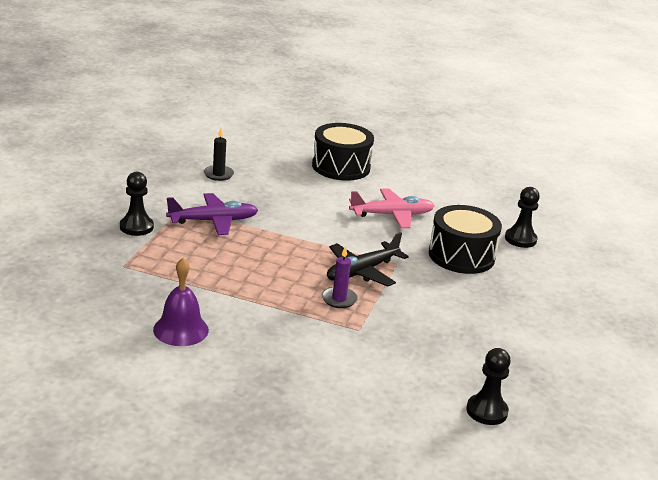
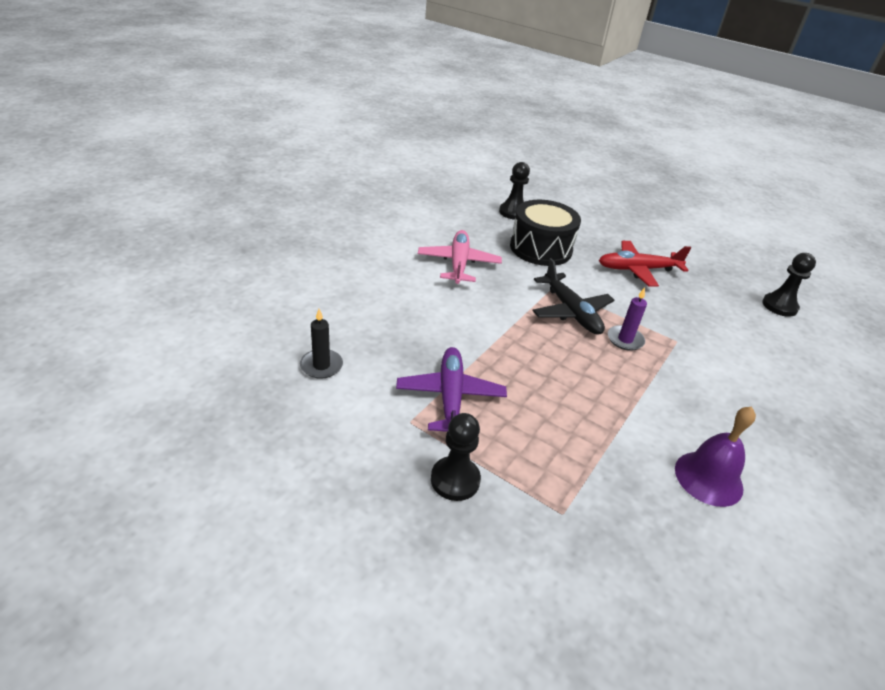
camera: 75 degrees left, 10 degrees up
black drum [312,123,374,181] -> none
none -> red plane [599,241,691,287]

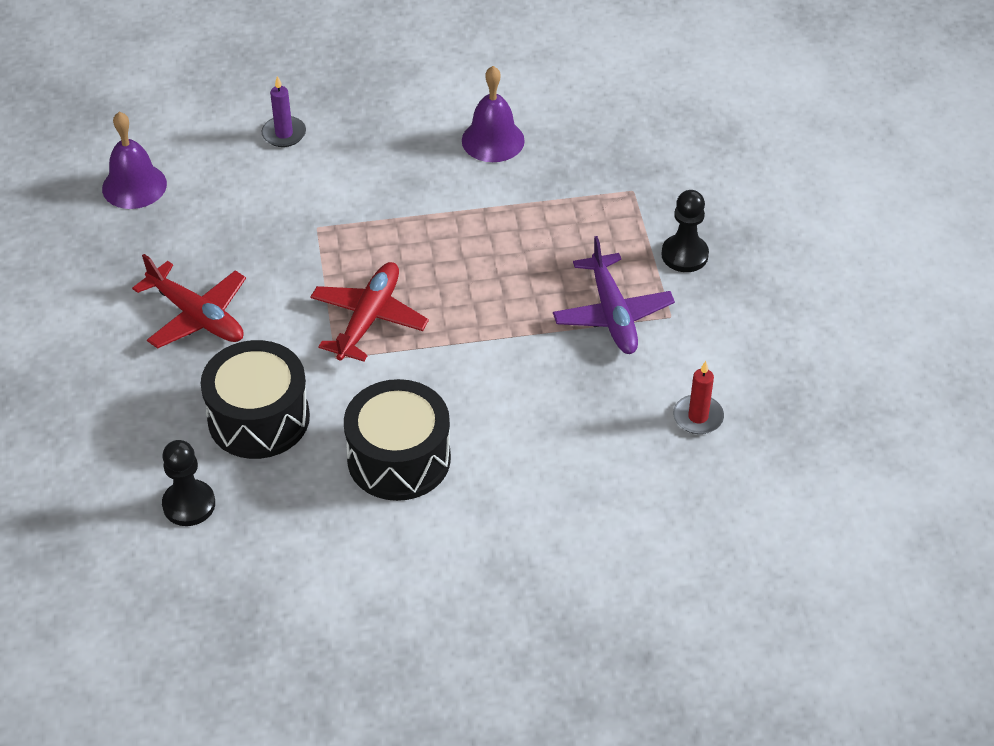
camera: 130 degrees left, 10 degrees up
black candle [300,309,343,379] -> red candle [673,361,724,434]
purple plane [396,347,507,432] -> purple plane turned 60 degrees counterclockwise [553,236,675,354]
pink plane [418,230,502,284] -> black drum [344,379,451,501]
black plane [532,258,614,335] -> red plane [310,262,429,362]
purple candle [608,288,647,351] -> purple candle moved to [262,76,306,147]
black pawn [762,253,816,317] -> purple bell [102,112,167,209]

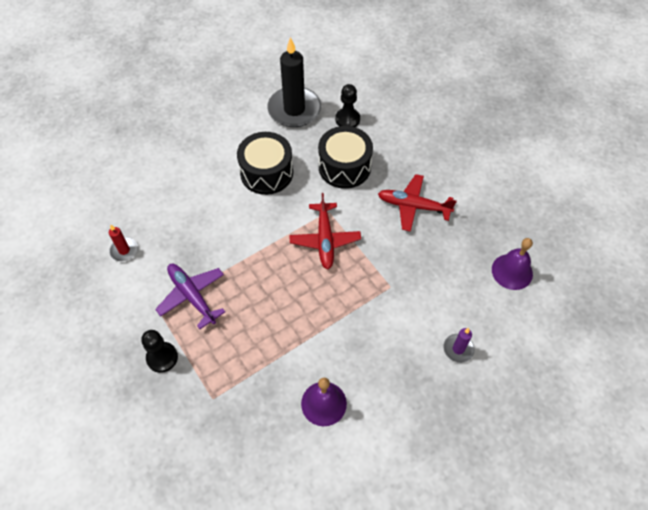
camera: 155 degrees right, 10 degrees up
none -> black candle [267,37,321,127]

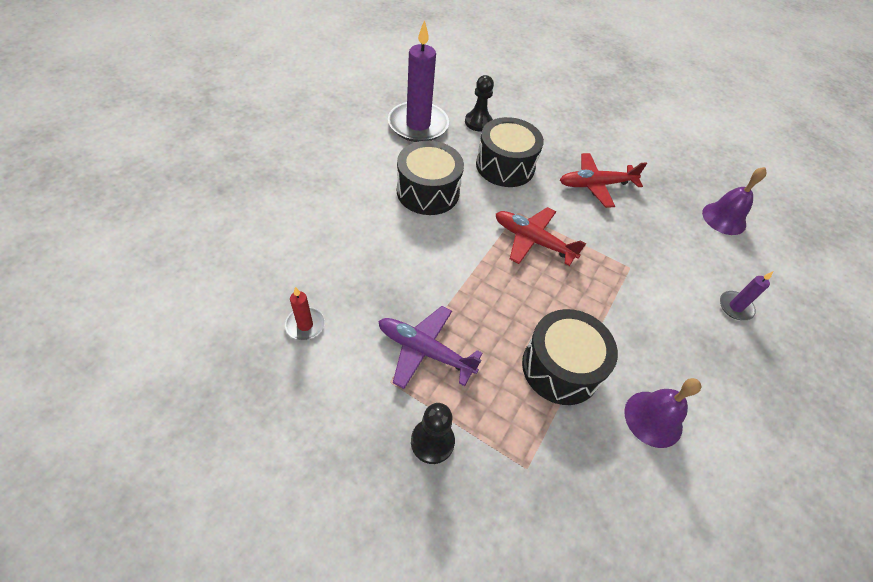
camera: 30 degrees left, 5 degrees down
black candle [267,37,321,127] -> purple candle [388,20,449,142]
red plane [289,193,361,269] -> red plane turned 150 degrees clockwise [496,207,586,266]
none -> black drum [522,309,618,405]

